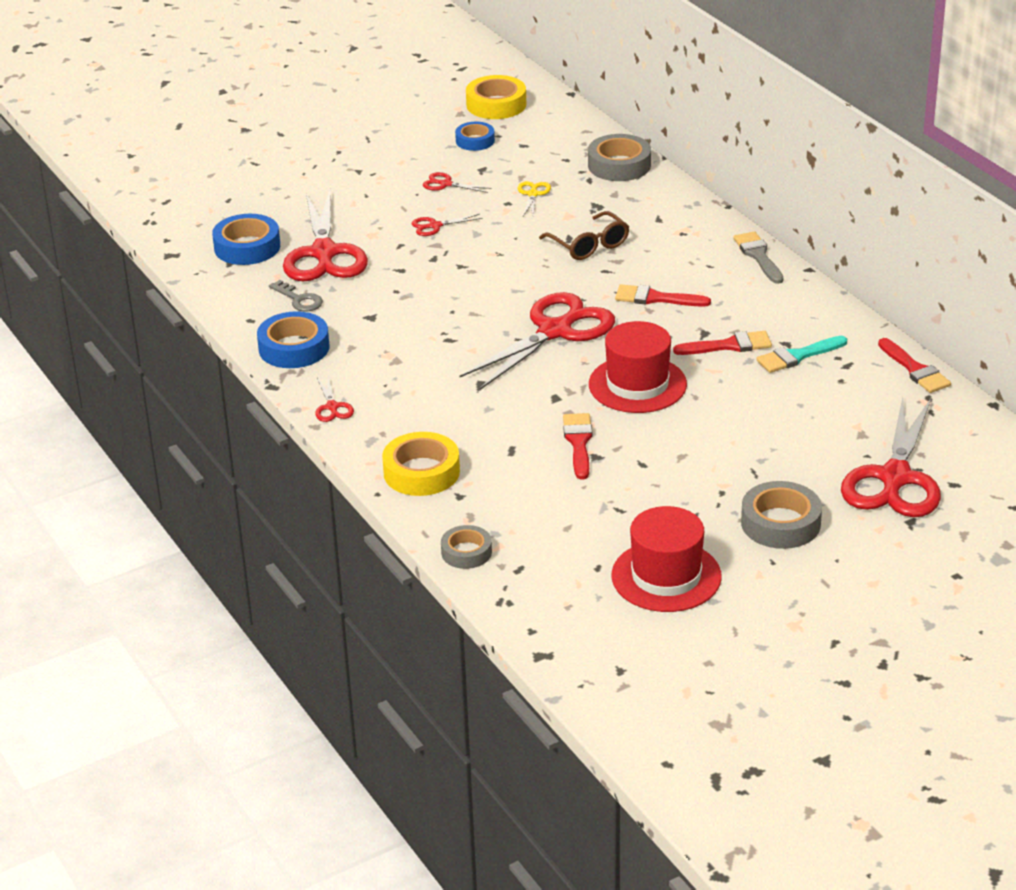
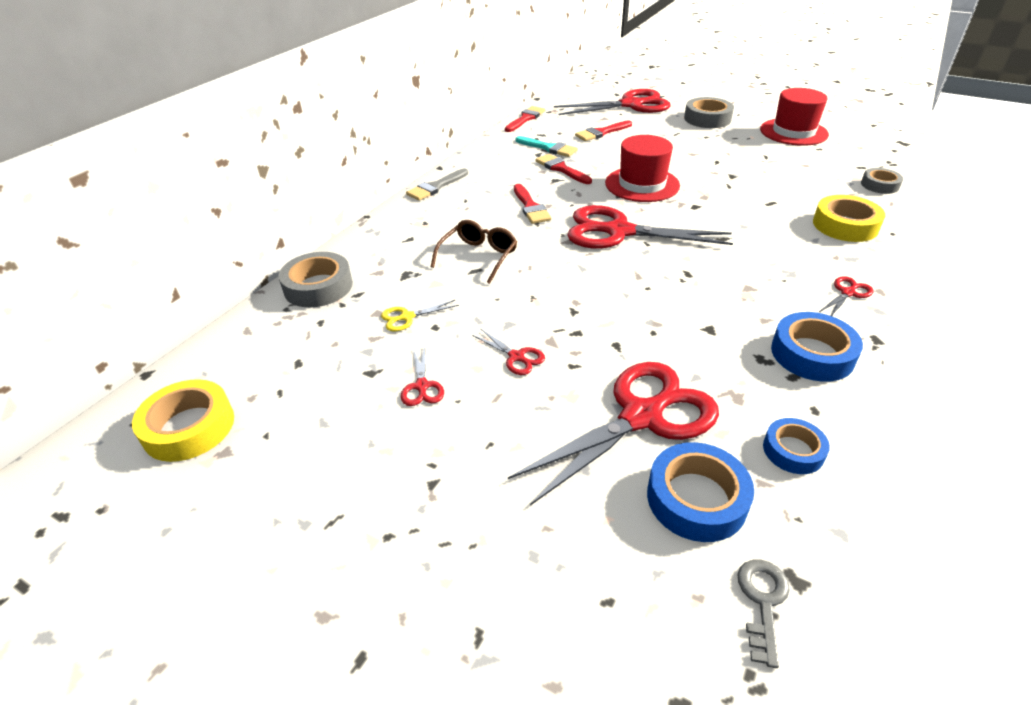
camera: 120 degrees left, 5 degrees up
grey key [269,280,323,311] -> grey key moved to [737,560,790,668]
blue tape [455,122,495,151] -> blue tape moved to [763,418,830,474]
red brush [563,413,593,480] -> red brush moved to [575,121,632,141]

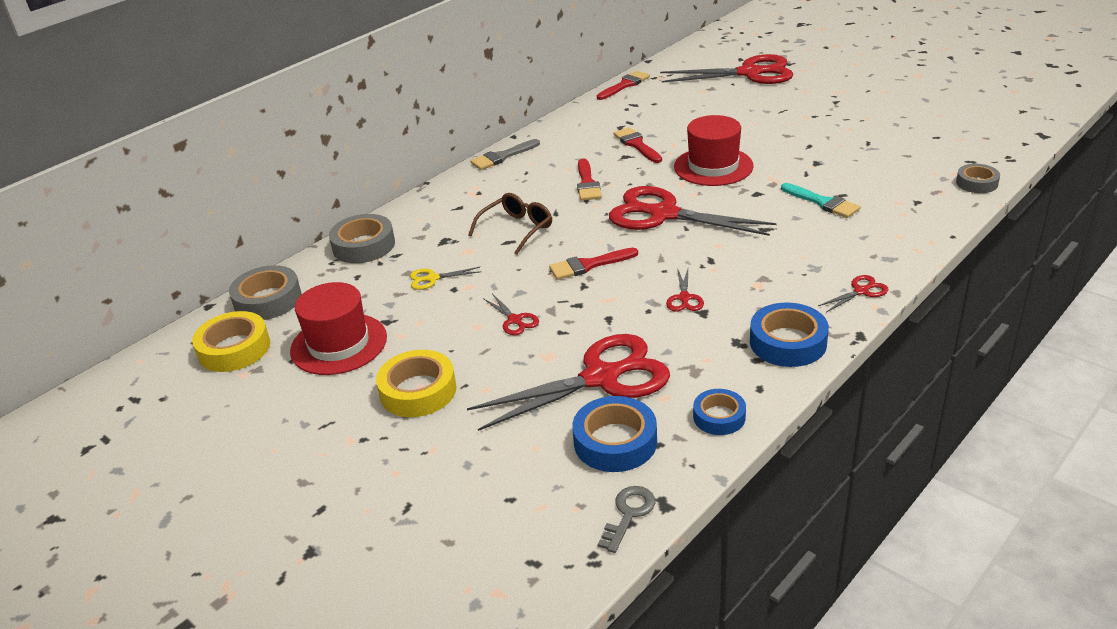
camera: 15 degrees right, 5 degrees down
red scissors [401,346,444,406] -> red scissors moved to [666,268,704,312]
turquoise brush [515,136,578,157] -> turquoise brush moved to [781,183,860,218]
red brush [575,121,632,141] -> red brush moved to [549,248,638,280]
grey tape [684,97,734,128] -> grey tape moved to [229,265,301,320]
red hat [760,88,829,146] -> red hat moved to [290,282,387,375]
yellow tape [813,195,885,242] -> yellow tape moved to [376,350,457,417]

